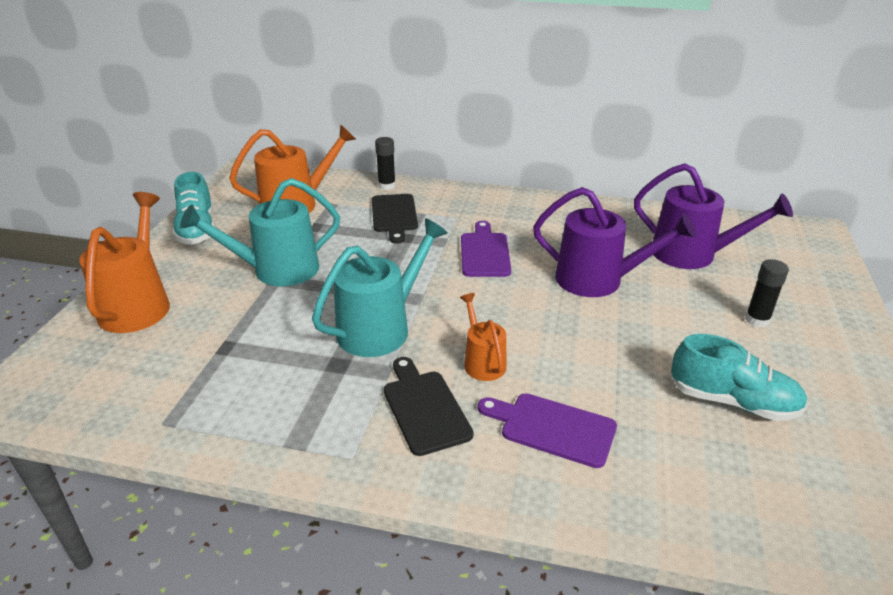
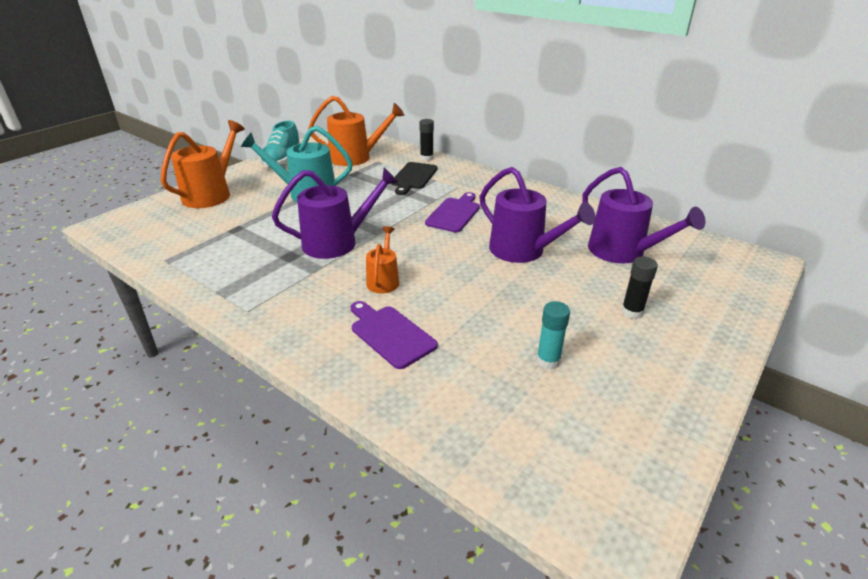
camera: 25 degrees right, 0 degrees up
turquoise watering can [312,218,447,357] -> purple watering can [272,168,399,259]
black cutting board [384,357,473,456] -> none
turquoise shoe [671,334,808,421] -> turquoise glue stick [536,301,570,369]

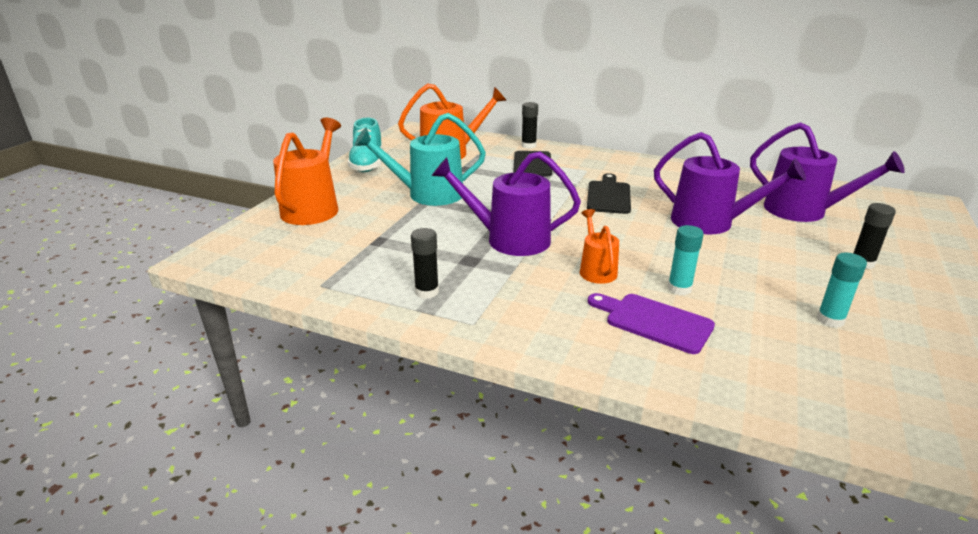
camera: 15 degrees left, 5 degrees down
purple watering can [272,168,399,259] -> purple watering can turned 135 degrees counterclockwise [432,151,581,256]
purple cutting board [425,192,480,232] -> black cutting board [587,173,631,214]
none -> black glue stick [411,228,439,299]
none -> turquoise glue stick [667,225,704,296]

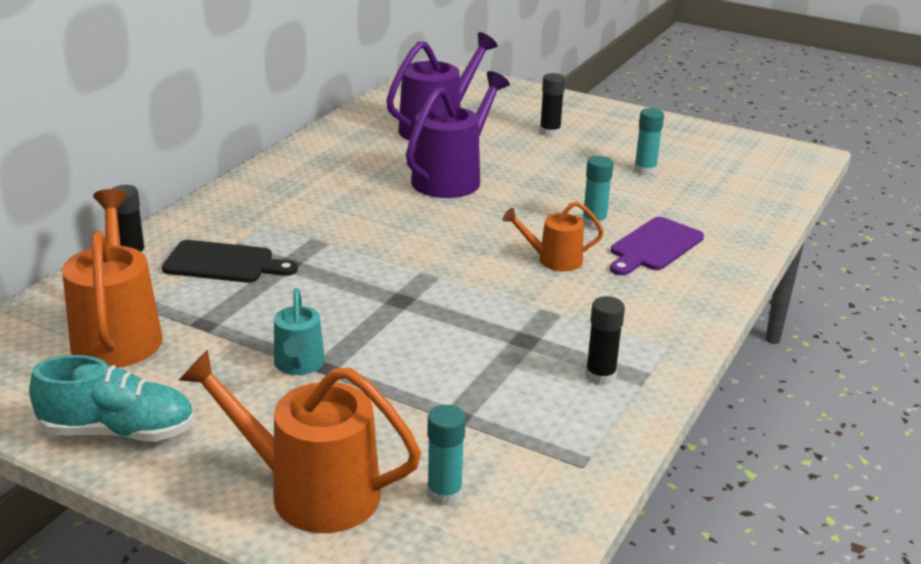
camera: 85 degrees left, 0 degrees up
turquoise watering can [354,113,486,206] -> turquoise watering can [274,288,325,375], size x0.56
purple watering can [432,151,581,256] -> none
black cutting board [587,173,631,214] -> none
none -> turquoise glue stick [427,405,466,506]

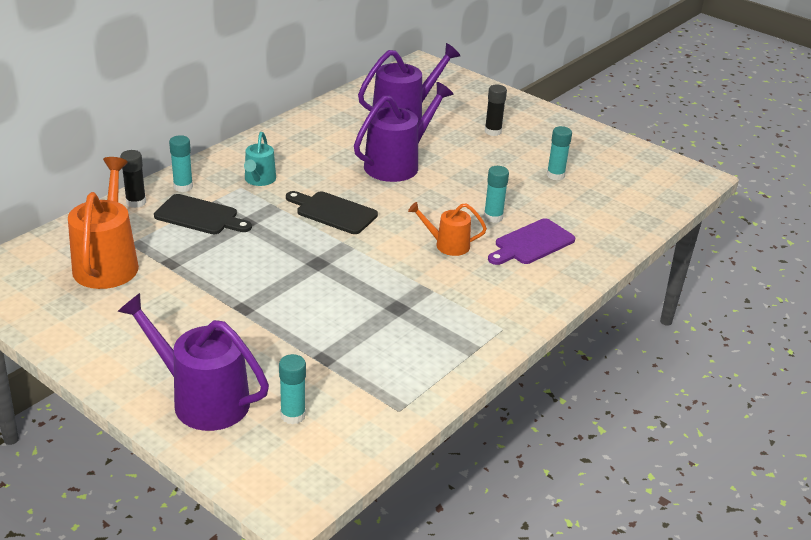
camera: 10 degrees right, 5 degrees up
turquoise shoe [29,355,194,442] -> none
orange watering can [179,350,421,533] -> purple watering can [117,293,269,431]
turquoise watering can [274,288,325,375] -> turquoise watering can moved to [244,132,276,186]
black glue stick [585,296,625,386] -> none
none -> turquoise glue stick [169,135,193,192]
none -> black cutting board [286,191,378,234]

